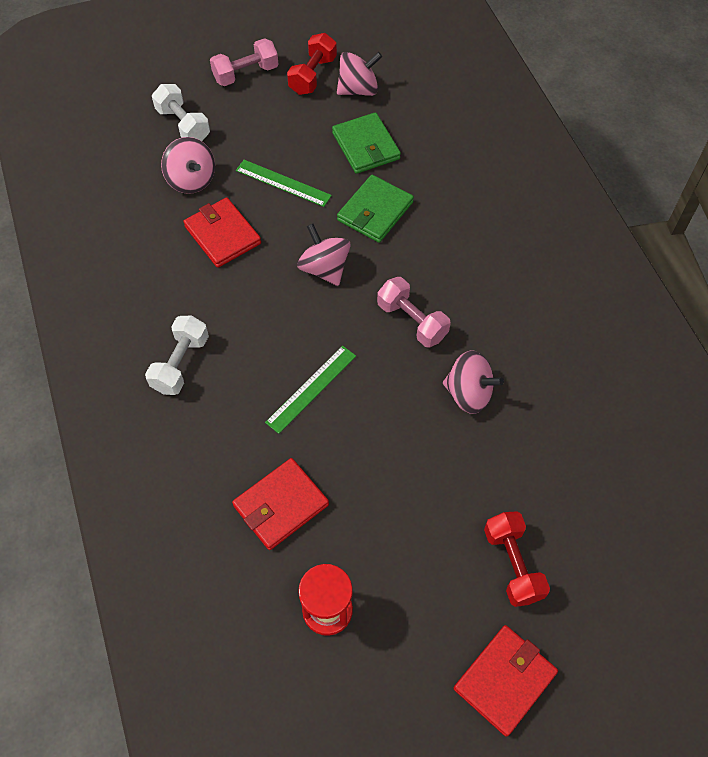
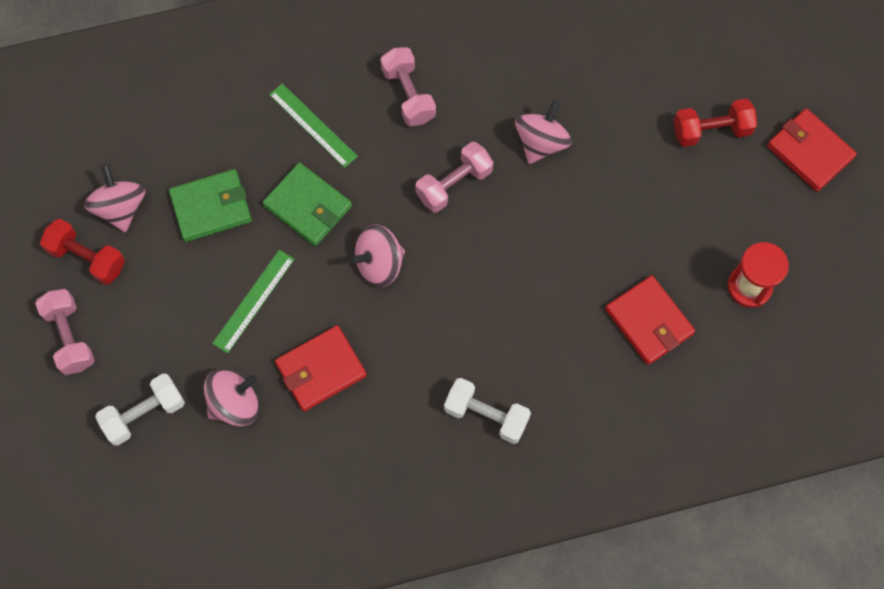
camera: 85 degrees left, 10 degrees up
green ruler [265,346,356,434] -> green ruler moved to [269,83,358,168]
none -> pink dumbbell [380,47,436,126]

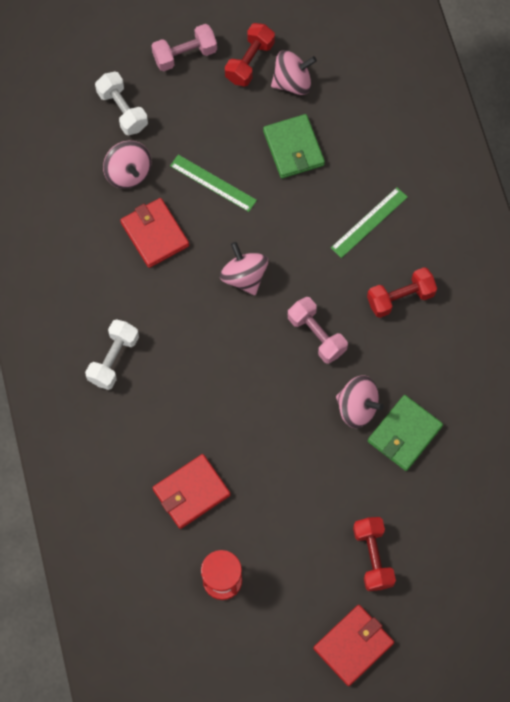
camera: 90 degrees right, 0 degrees up
green wallet [263,163,352,246] -> green wallet moved to [368,395,443,471]
pink dumbbell [380,47,436,126] -> red dumbbell [367,267,437,318]

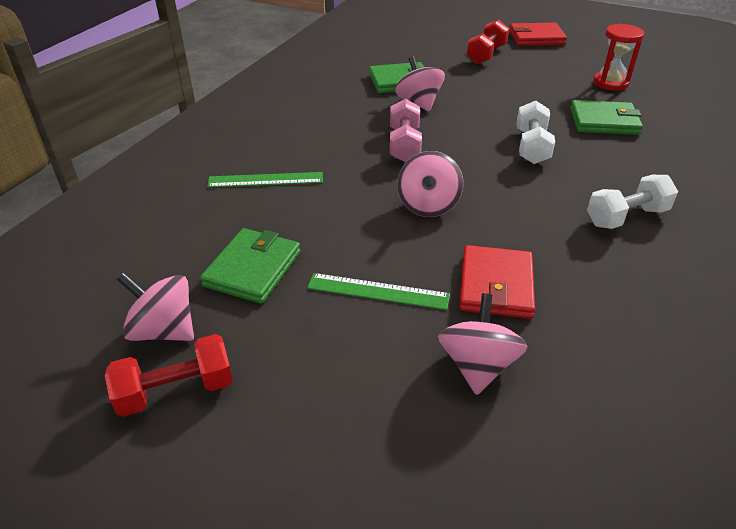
camera: 140 degrees left, 30 degrees down
white dumbbell [95,72,148,135] -> white dumbbell moved to [517,101,555,164]
pink dumbbell [151,24,217,71] -> none
red wallet [152,454,231,529] -> green wallet [570,100,643,135]
green ruler [170,155,257,212] -> green ruler turned 60 degrees counterclockwise [307,273,450,310]
red dumbbell [367,267,437,318] -> none

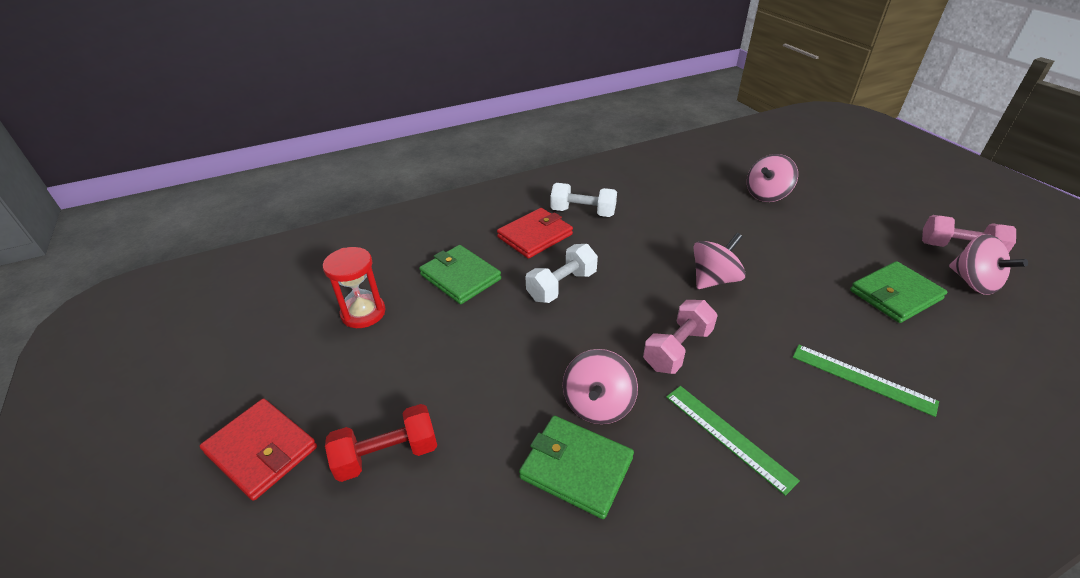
camera: 140 degrees left, 0 degrees up
red dumbbell [105,334,233,417] -> pink dumbbell [922,215,1016,252]
green ruler [307,273,450,310] -> green ruler moved to [666,386,800,496]
red wallet [459,245,535,319] -> red wallet moved to [497,208,573,259]

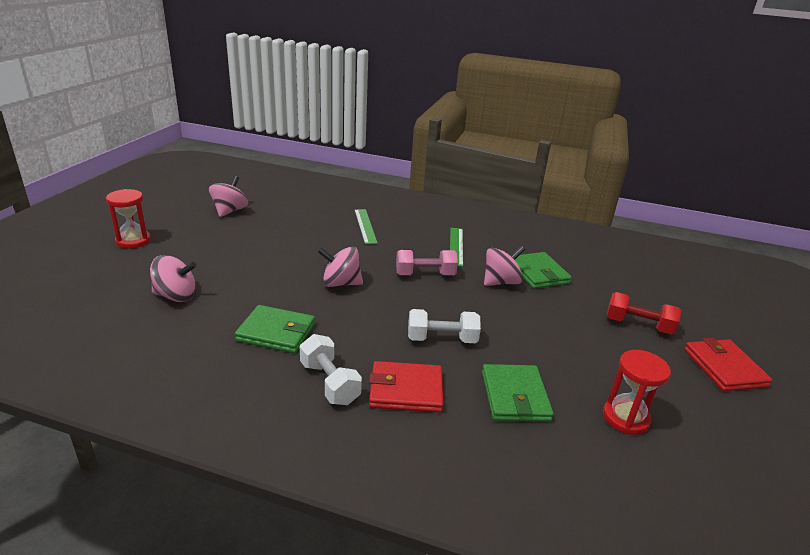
camera: 140 degrees left, 10 degrees down
green wallet [850,261,948,323] -> green wallet moved to [235,305,315,353]
pink dumbbell [922,215,1016,252] -> none
none -> red hourglass [106,189,151,249]

